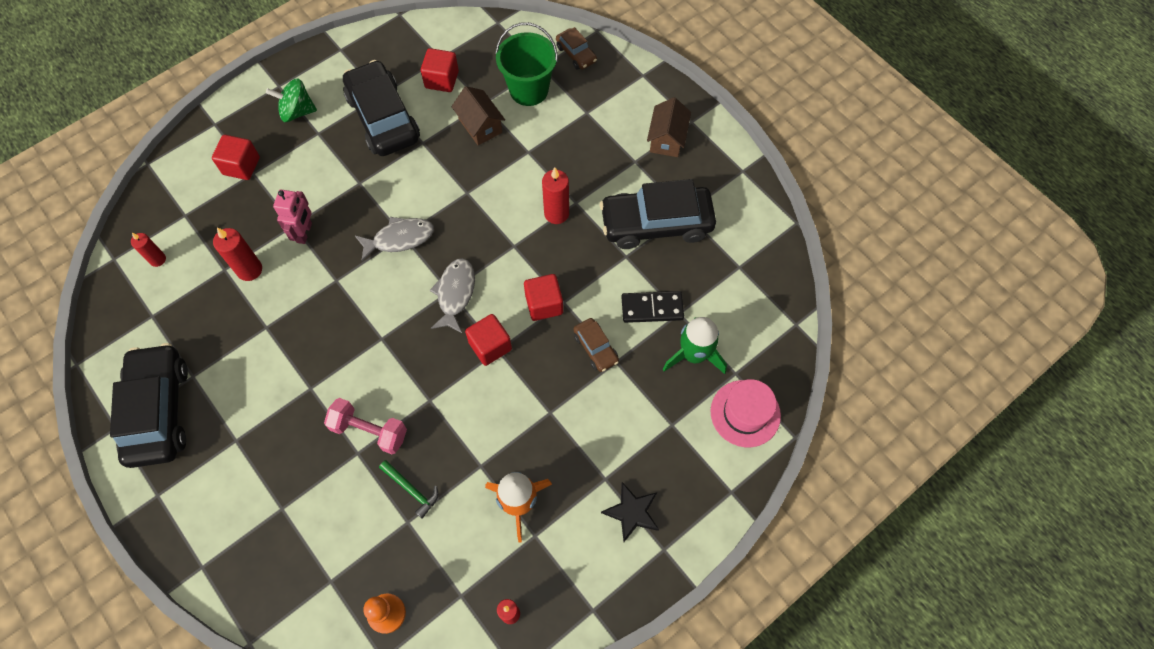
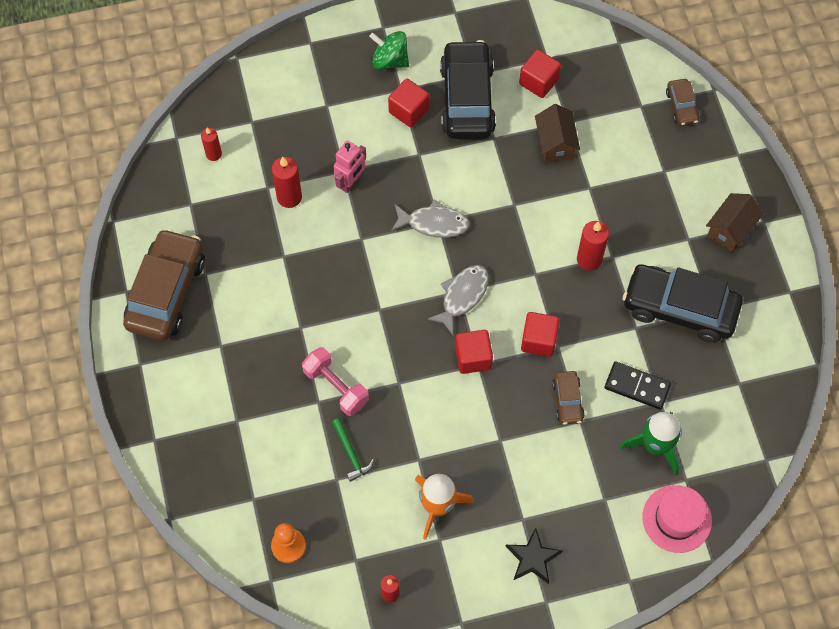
camera: 25 degrees right, 0 degrees up
black car [110,343,188,468] -> brown car [123,228,205,341]
red cube [212,135,260,180] -> red cube moved to [388,79,429,127]
green bucket [495,22,558,106] -> none

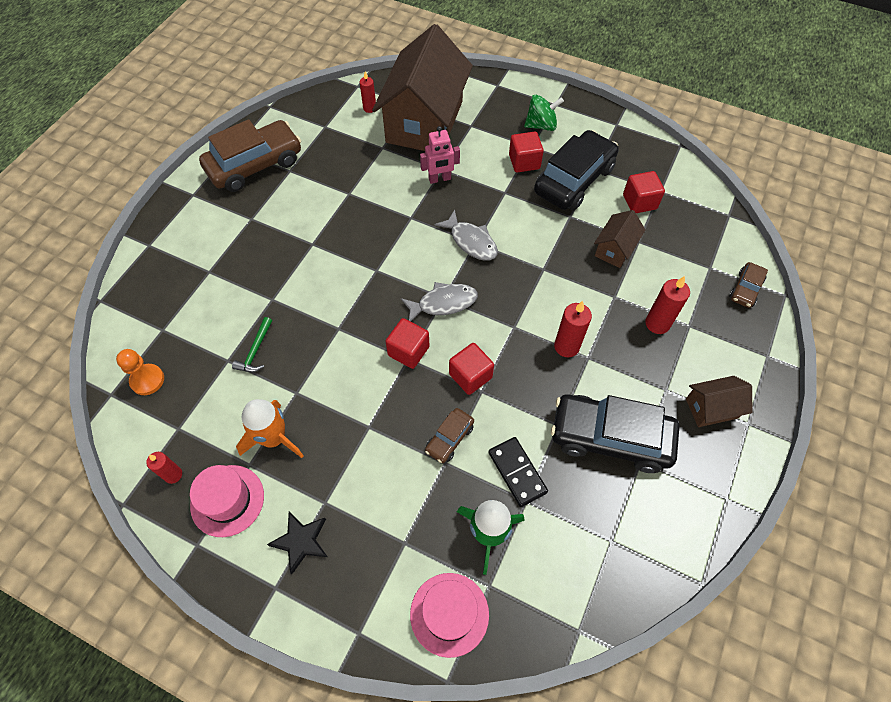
camera: 40 degrees right, 5 degrees down
red candle [272,157,302,208] -> red candle moved to [645,276,690,334]
pink dumbbell [302,347,369,416] -> none
green spinning top [369,31,409,70] -> green spinning top turned 105 degrees clockwise [524,95,564,131]
black car [623,264,743,343] -> black car turned 45 degrees counterclockwise [551,395,679,473]
none -> pink hat [190,465,264,537]
none -> brown house [372,24,473,151]

